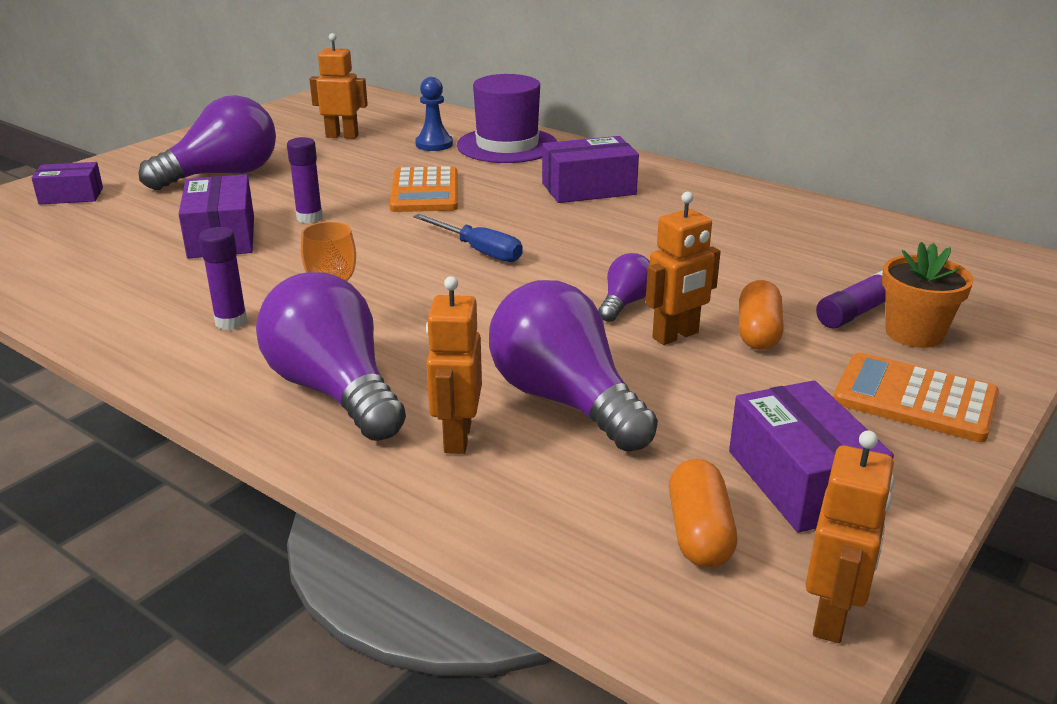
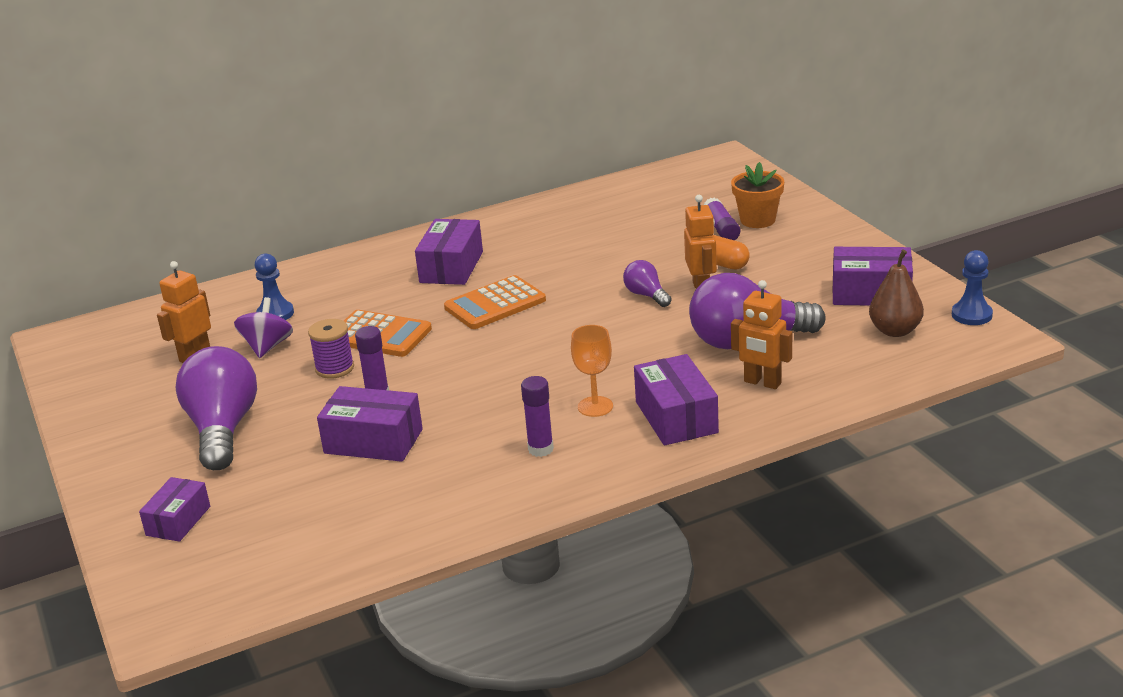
camera: 60 degrees left, 0 degrees up
purple light bulb [256,272,406,441] -> purple box [634,354,719,445]
blue screwdriver [413,214,523,262] -> none
purple hat [457,74,557,163] -> none
orange capsule [669,459,737,568] -> brown pear [869,250,924,337]
orange robot [806,430,894,643] -> blue pawn [952,250,993,325]
orange calculator [833,353,999,442] -> orange calculator moved to [444,275,546,329]
none -> purple spinning top [234,297,293,358]
none -> purple spool [308,319,354,379]

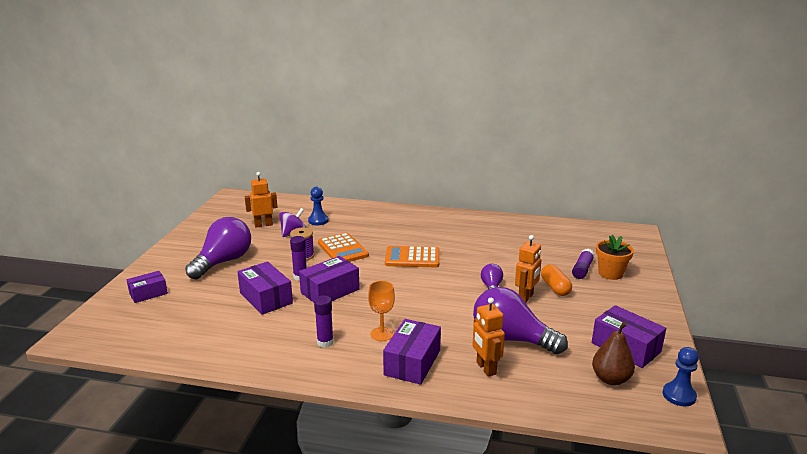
camera: 35 degrees right, 5 degrees down
purple box [415,219,483,285] -> purple box moved to [299,256,360,302]

